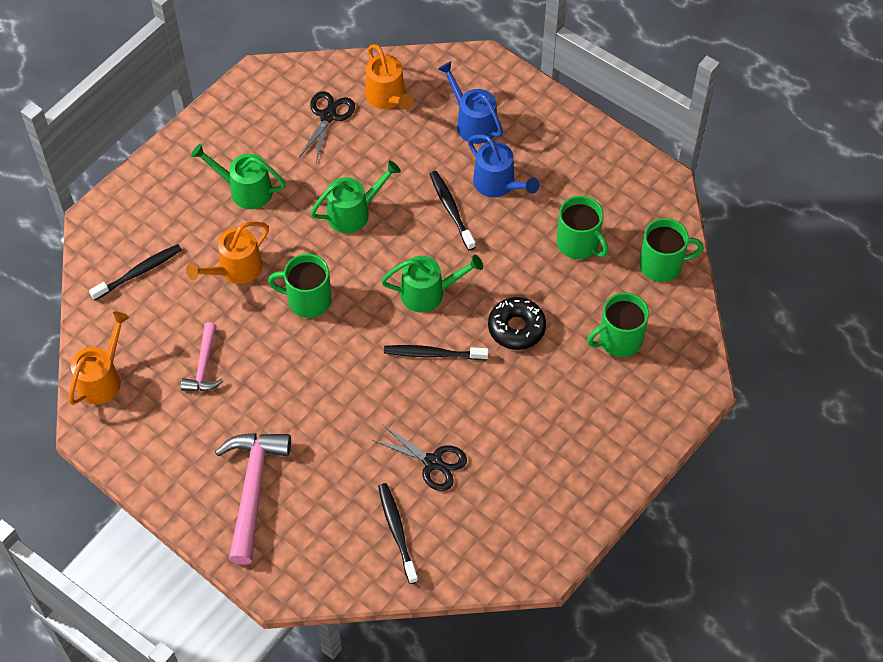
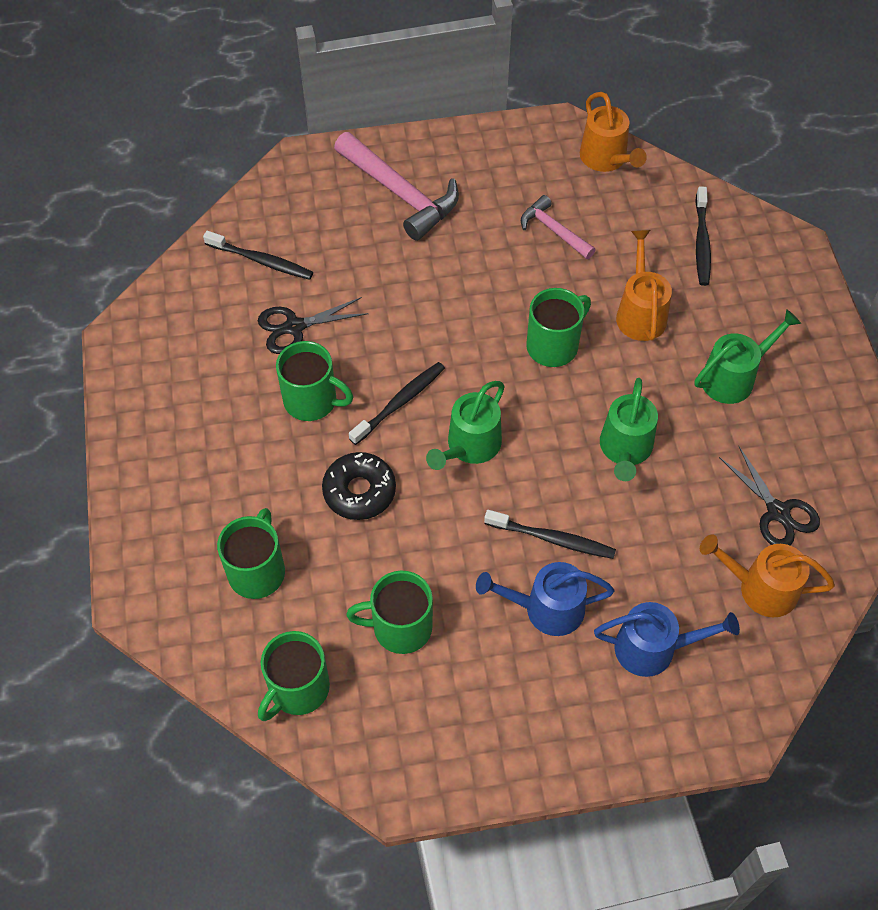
camera: 130 degrees right, 0 degrees up
none -> green mug [276,341,353,421]

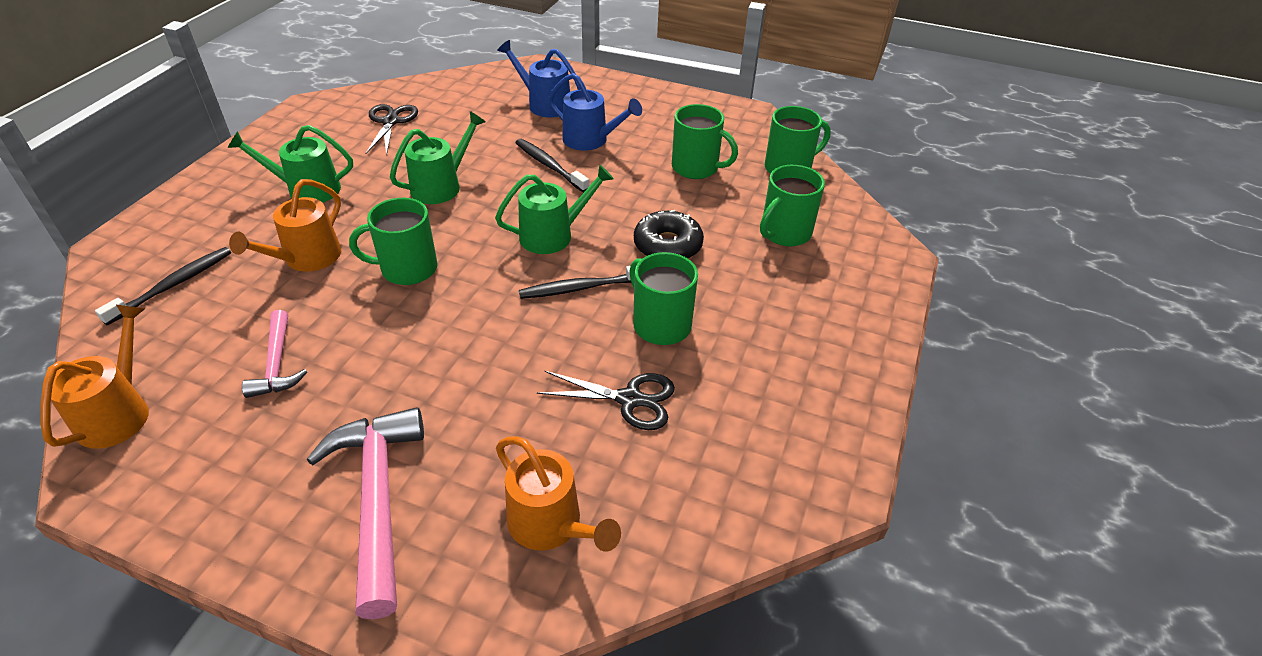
camera: 150 degrees left, 15 degrees down
black toothbrush [203,231,313,280] -> none
orange watering can [700,534,835,617] -> orange watering can moved to [496,436,621,552]

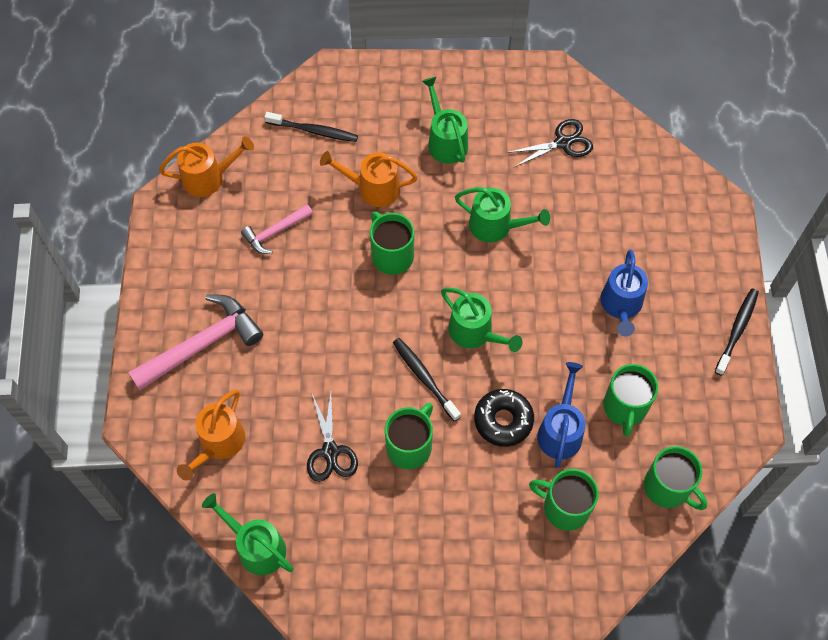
camera: 70 degrees right, 20 degrees up
blue watering can [497,40,581,117] -> blue watering can moved to [537,362,585,468]
black toothbrush [515,139,589,192] -> black toothbrush moved to [715,288,759,376]
none -> green watering can [202,493,293,575]

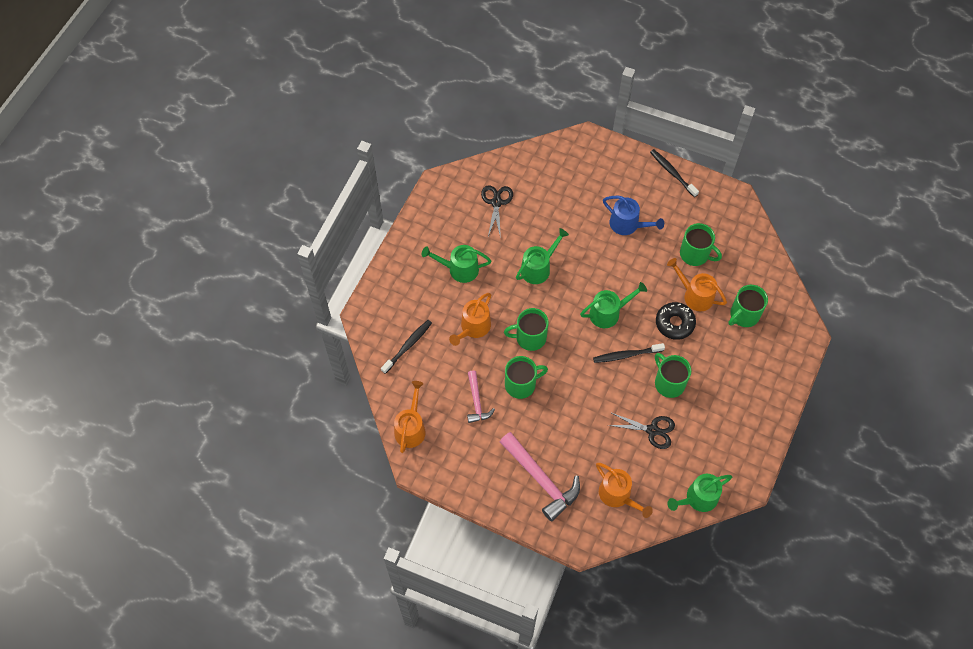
camera: 65 degrees left, 0 degrees up
pink hammer [128,295,263,390] -> pink hammer turned 150 degrees clockwise [500,432,580,521]
blue watering can [537,362,585,468] -> orange watering can [667,258,727,311]
green mug [644,446,707,510] -> green mug moved to [505,356,548,399]

